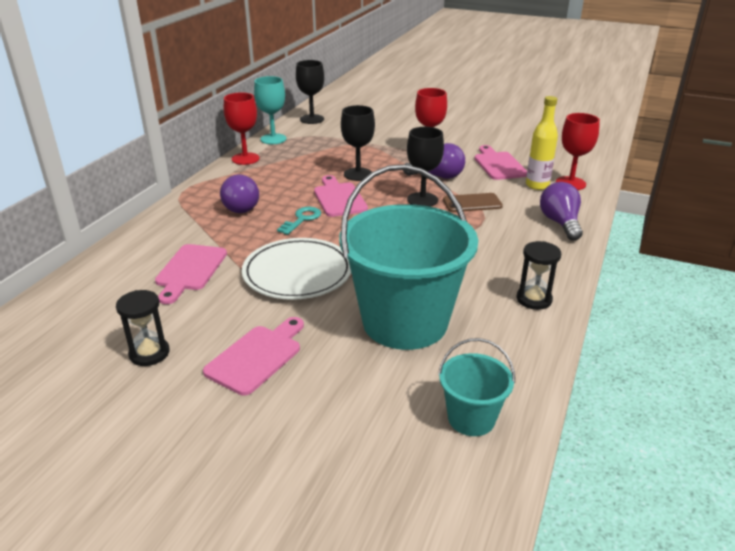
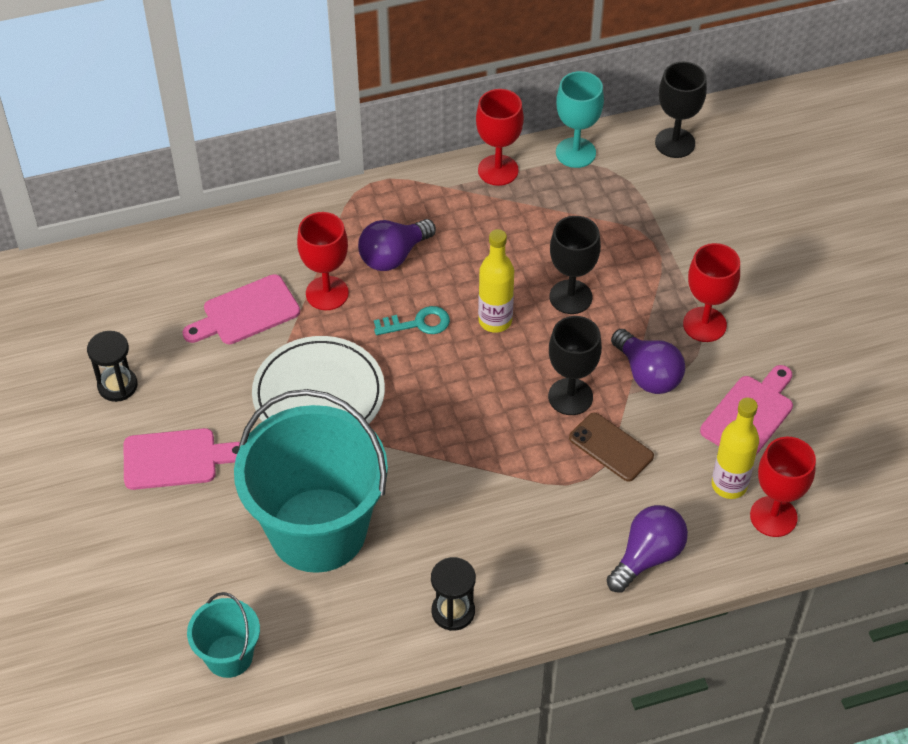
camera: 50 degrees right, 20 degrees up
pink cutting board [314,175,368,217] -> yellow bottle [478,229,514,333]
none -> red goblet [297,212,349,310]

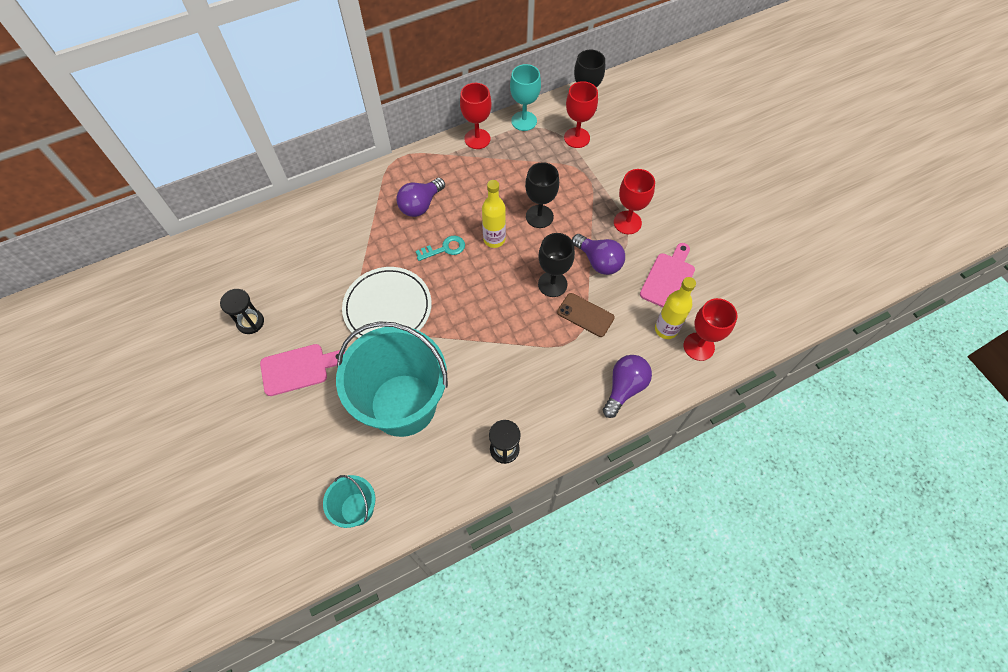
camera: 10 degrees left, 10 degrees up
pink cutting board [182,274,300,344] -> none
red goblet [297,212,349,310] -> red goblet moved to [564,81,598,148]

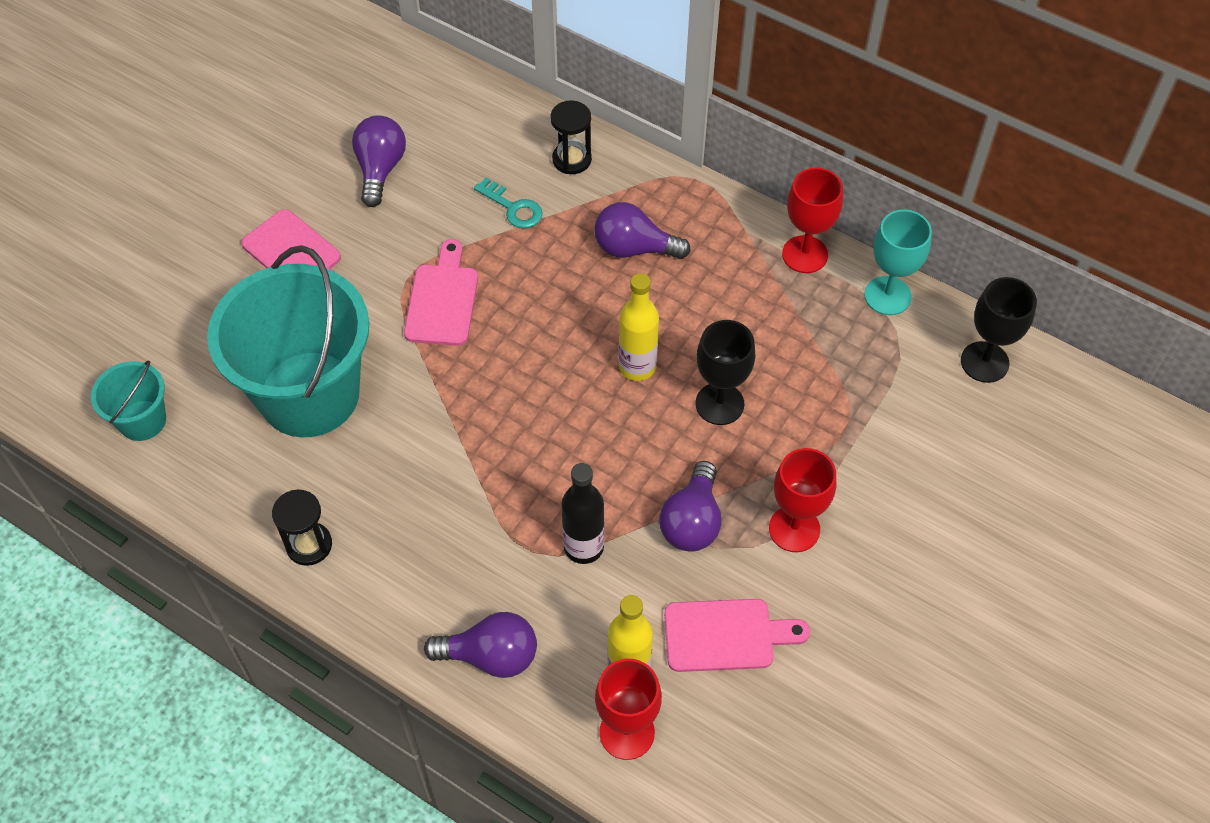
camera: 60 degrees right, 5 degrees down
black hourglass [220,289,264,334] -> black hourglass moved to [550,100,592,174]
white plate [342,267,432,338] -> pink cutting board [404,239,478,346]
turquoise key [416,236,465,261] -> turquoise key moved to [474,178,543,228]
black goblet [538,233,575,297] -> none
brown phone [557,293,615,337] -> black bottle [561,463,604,564]
red goblet [564,81,598,148] -> none
none -> purple light bulb [352,115,406,207]

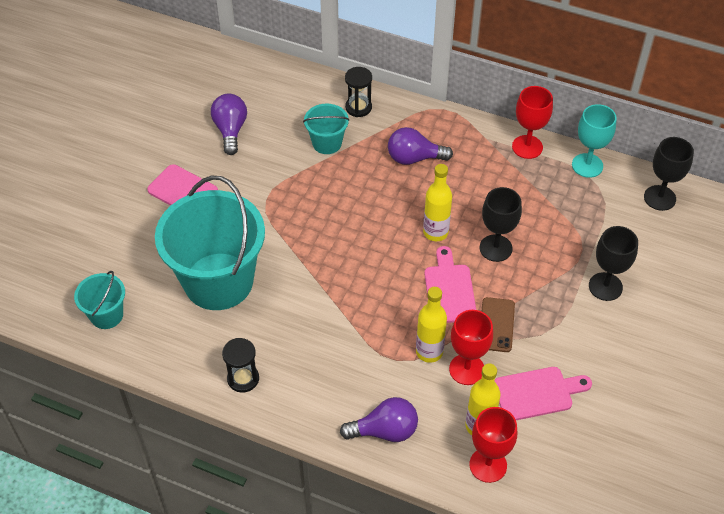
camera: 10 degrees left, 5 degrees down
pink cutting board [404,239,478,346] -> pink cutting board moved to [424,246,476,323]
turquoise key [474,178,543,228] -> turquoise bucket [303,104,350,154]
black bottle [561,463,604,564] -> yellow bottle [416,287,447,363]
purple light bulb [659,461,722,551] -> brown phone [481,297,515,352]
red goblet [769,448,836,552] -> red goblet moved to [449,310,493,385]
none -> black goblet [589,226,638,301]

